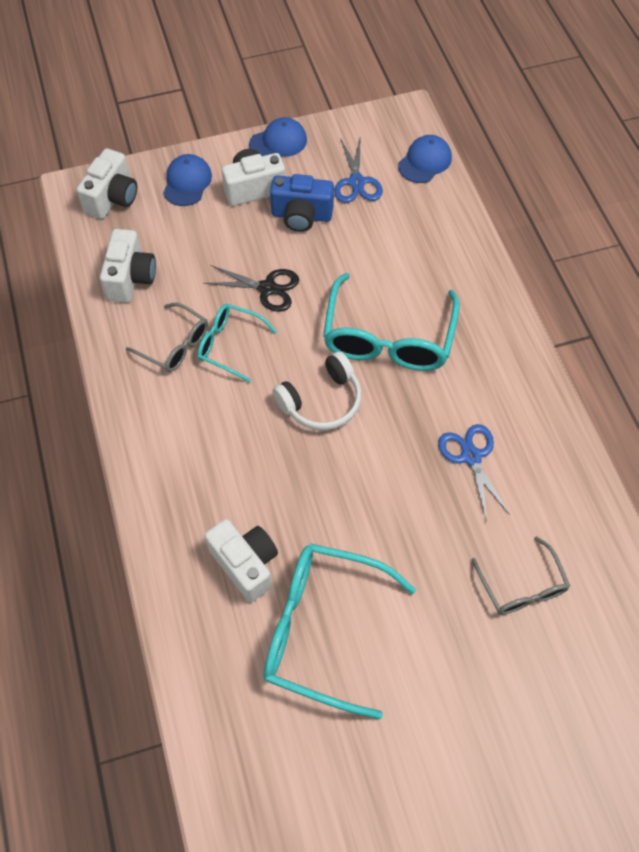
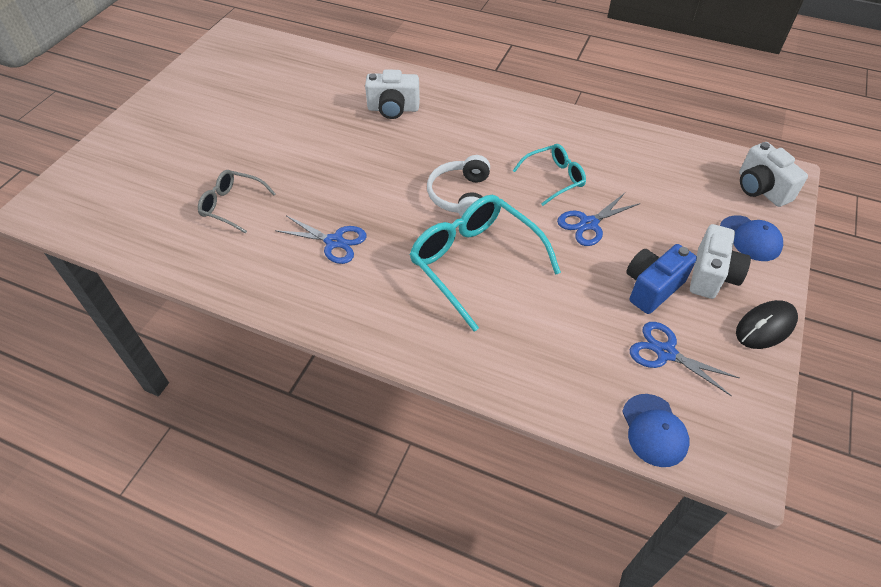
camera: 130 degrees right, 10 degrees down
white camera [100,229,156,303] -> none
grey glasses [126,302,208,372] -> none
black scissors [203,265,299,312] -> blue scissors [557,193,640,246]
blue cap [249,117,307,157] -> black mouse [736,300,798,349]
turquoise glasses [264,543,416,719] -> none

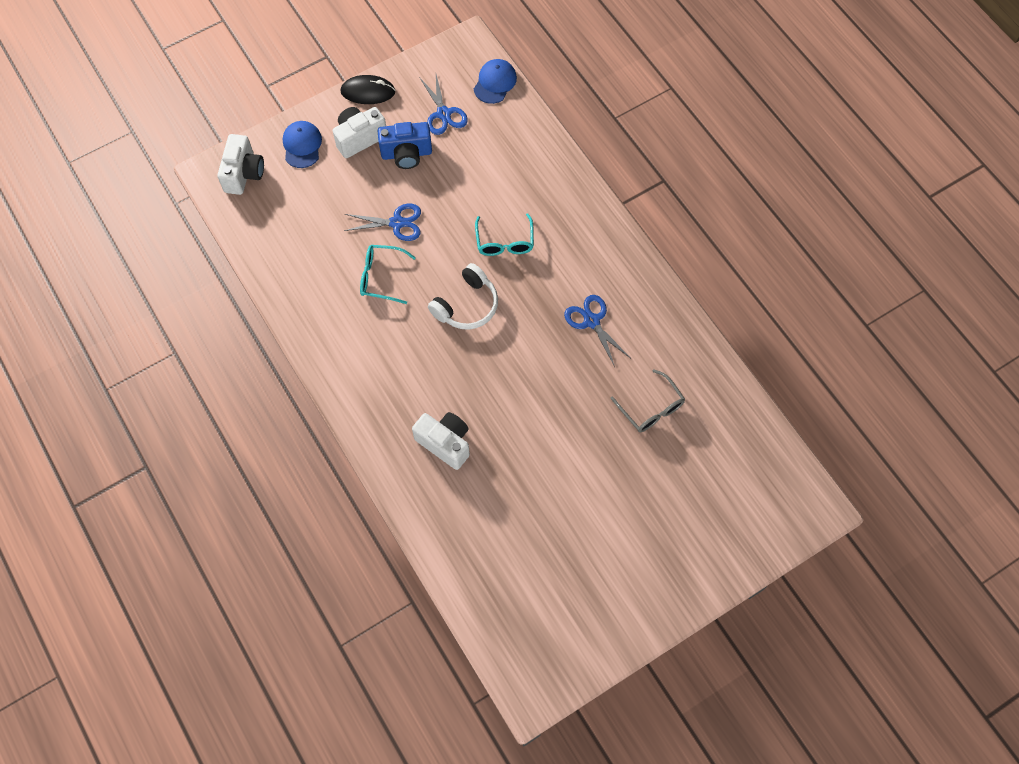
camera: 145 degrees left, 15 degrees up
turquoise glasses [410,195,561,331] -> turquoise glasses [475,213,534,256], size x0.56

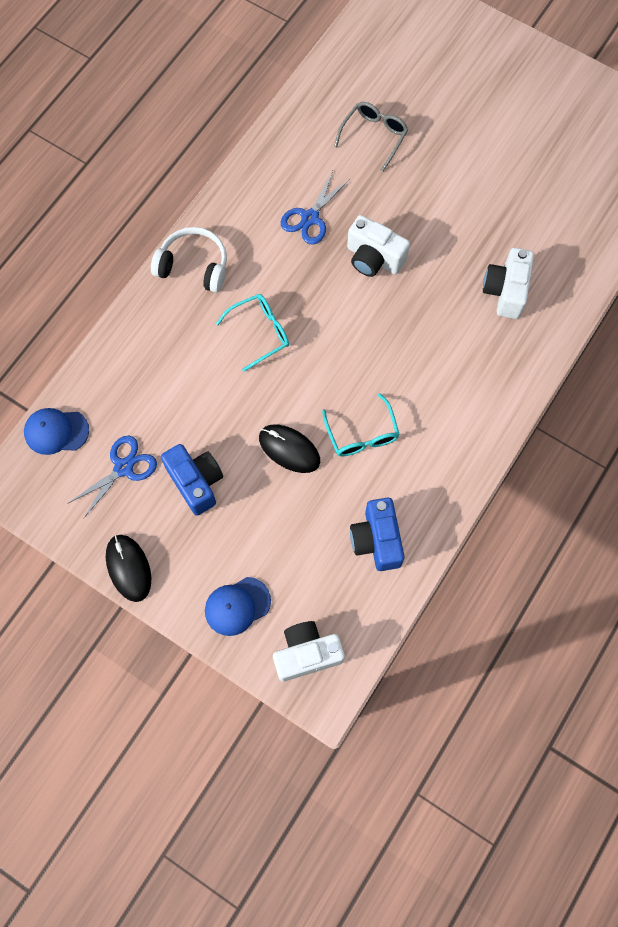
camera: 115 degrees left, 5 degrees up
white camera [333,107,386,158] -> white camera moved to [347,215,410,277]
blue scissors [344,204,421,241] -> black mouse [259,424,320,473]
white headphones [428,263,498,330] -> white headphones moved to [151,227,227,293]
none -> blue camera [350,498,405,571]

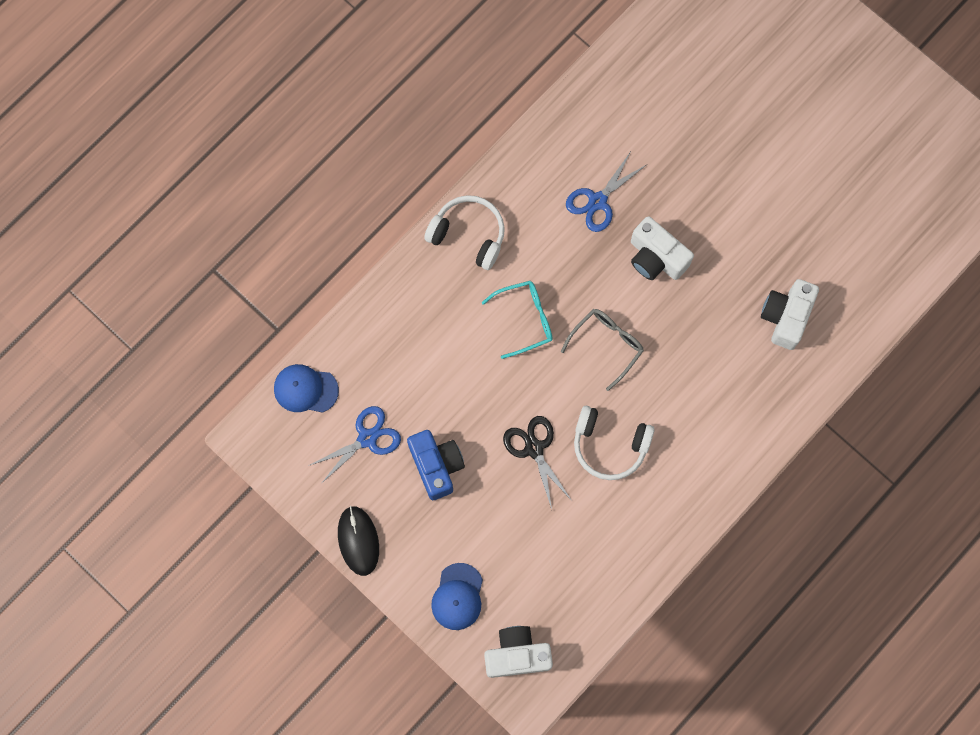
camera: 10 degrees right, 5 degrees up
blue cap [205,577,271,636] -> blue cap turned 60 degrees counterclockwise [431,563,483,630]
black mouse [259,424,320,473] -> black scissors [503,416,572,509]
turquoise glasses [322,393,400,457] -> white headphones [574,406,655,480]
grey glasses [334,102,408,172] -> grey glasses moved to [561,309,644,391]
blue camera [350,498,405,571] -> none

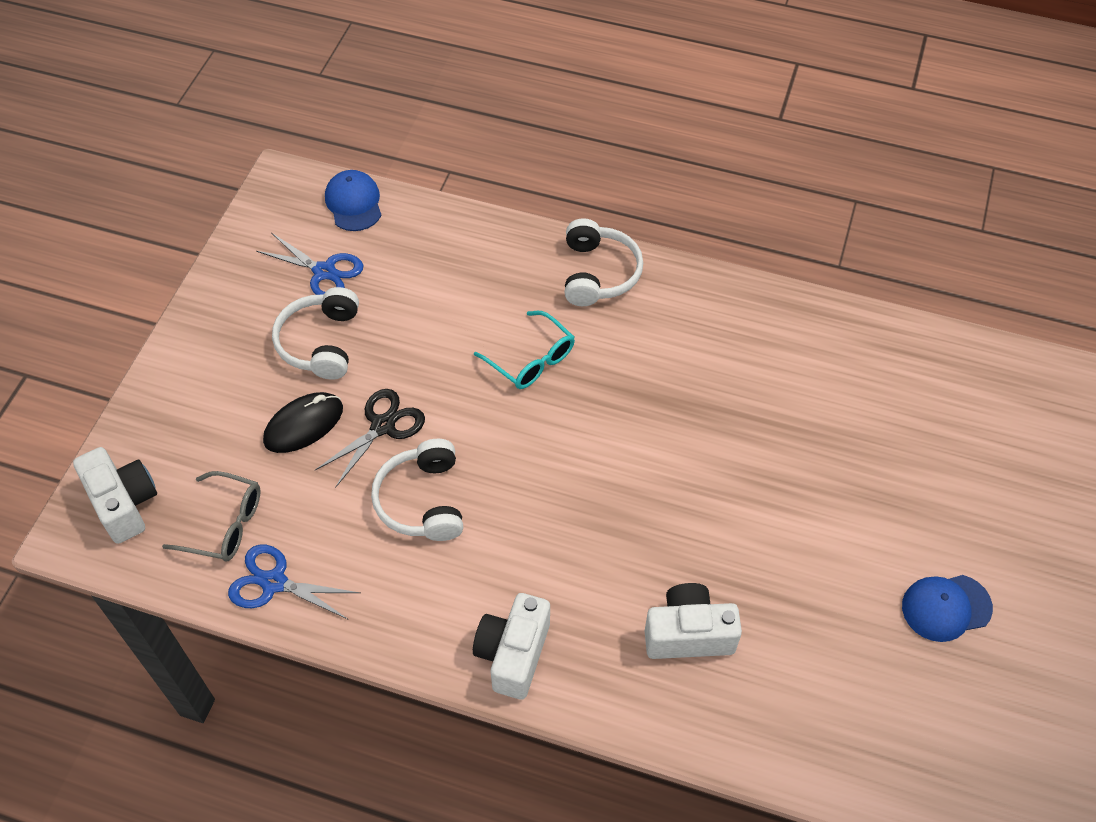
camera: 65 degrees right, 20 degrees down
black mouse [338,506,379,576] -> black mouse moved to [263,392,343,453]
blue camera [407,430,465,500] -> white headphones [272,287,359,380]
blue cap [431,563,483,630] -> blue cap moved to [902,575,993,642]
grey glasses [561,309,644,391] -> grey glasses moved to [162,471,261,562]
blue scissors [566,153,646,232] -> blue scissors moved to [228,545,360,620]
white camera [631,216,694,280] -> white camera moved to [473,593,550,700]

